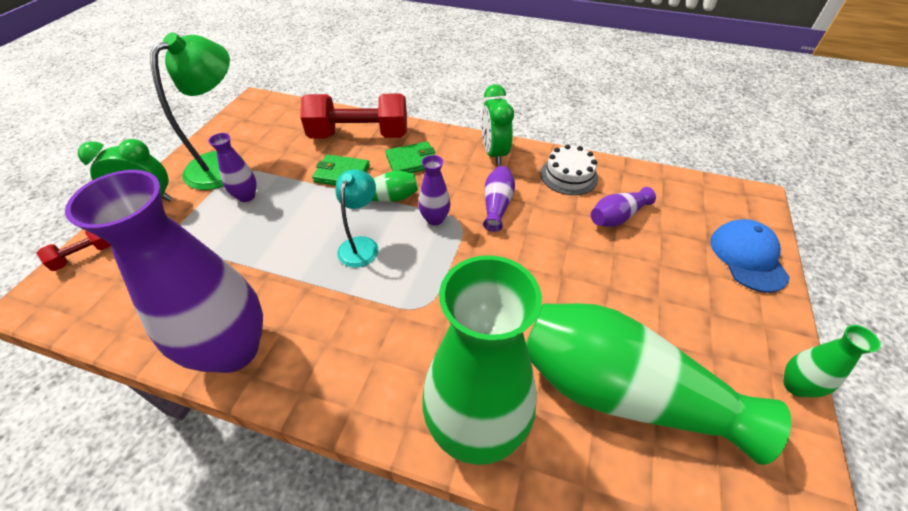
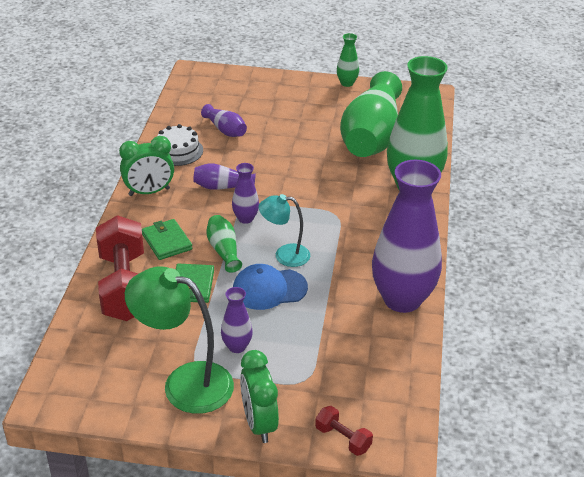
camera: 100 degrees left, 10 degrees down
blue cap [710,219,790,293] -> blue cap moved to [233,264,308,310]

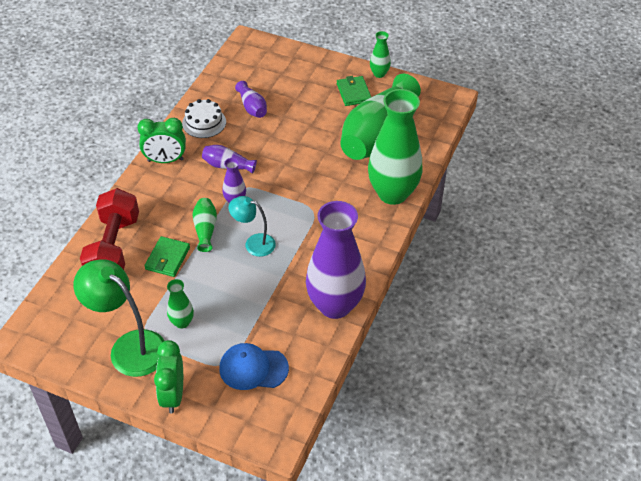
camera: 15 degrees right, 10 degrees up
green wallet [142,219,193,260] -> green wallet moved to [337,76,371,106]
purple vase [221,287,253,353] -> green vase [167,279,194,329]
blue cap [233,264,308,310] -> blue cap moved to [219,343,289,390]
red dumbbell [315,406,373,456] -> none

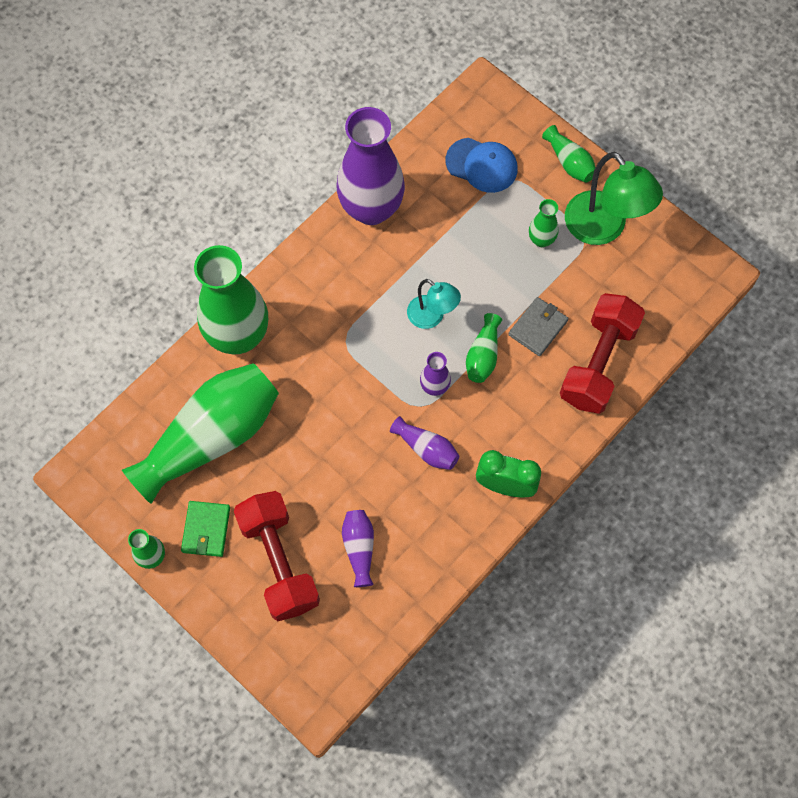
camera: 160 degrees left, 20 degrees up
green wallet [144,236,190,277] -> grey wallet [508,297,568,356]
green clock [154,340,183,414] -> green vase [542,125,596,183]
white cake [182,99,226,138] -> none
none -> red dumbbell [234,491,320,621]

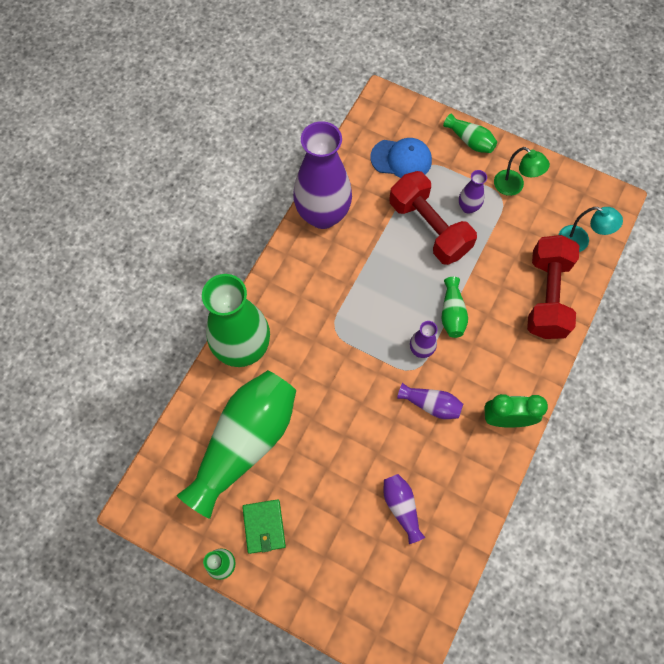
camera: 15 degrees left, 0 degrees up
red dumbbell [234,491,320,621] -> red dumbbell moved to [390,171,477,265]
turquoise lamp [407,279,461,329] -> turquoise lamp moved to [559,207,623,252]
grey wallet [508,297,568,356] -> none
green vase [529,199,559,247] -> purple vase [459,170,487,214]
green lamp [565,152,663,245] -> green lamp [494,147,550,196], size x0.59

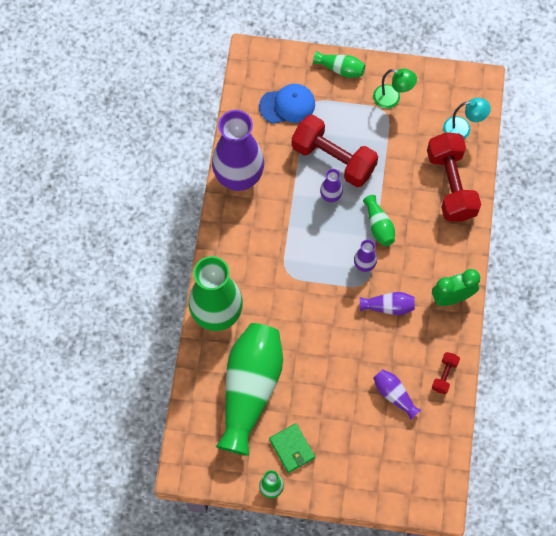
camera: 20 degrees left, 0 degrees up
purple vase [459,170,487,214] -> purple vase moved to [320,169,343,202]
none -> red dumbbell [432,352,460,394]

